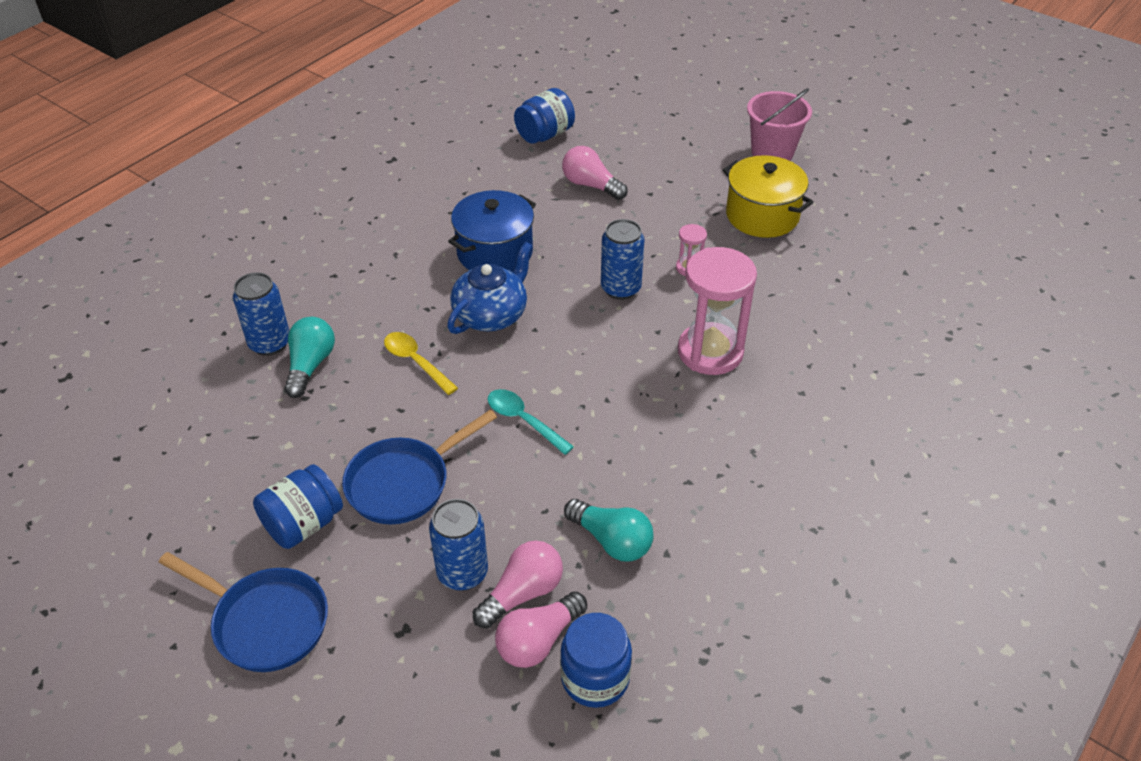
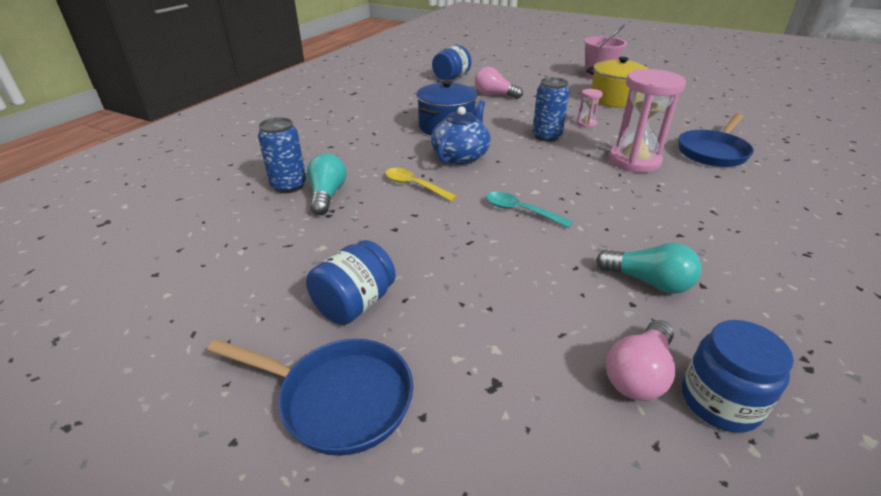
camera: 10 degrees left, 10 degrees down
blue pan [342,410,497,524] -> blue pan moved to [678,113,754,167]
blue can [429,499,488,591] -> none
pink light bulb [473,541,563,629] -> none

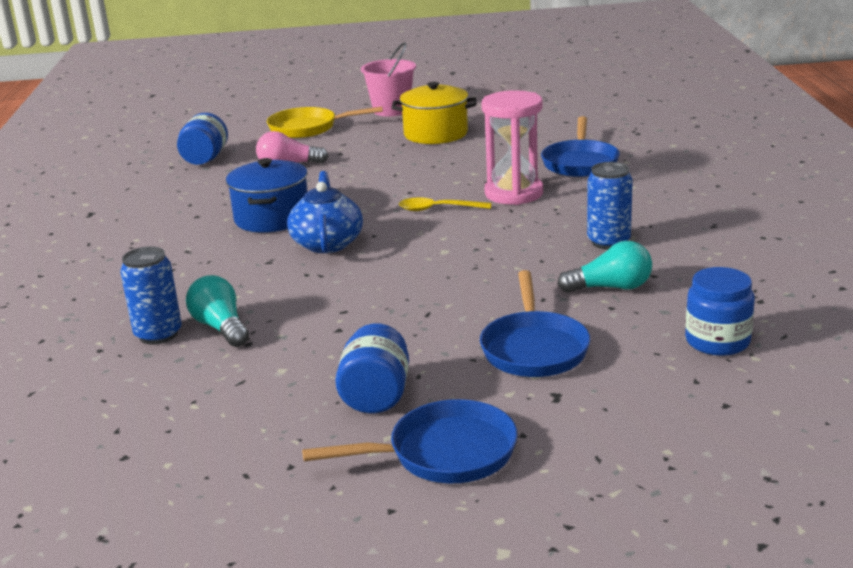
camera: 30 degrees left, 10 degrees down
yellow spoon [385,168,457,201] -> yellow spoon moved to [399,197,491,211]
turquoise spoon [486,192,573,228] -> none
blue can [532,77,570,142] -> blue can moved to [587,162,633,250]
pink hourglass [577,89,603,128] -> none
pink light bulb [606,320,675,401] -> none
none -> yellow pan [267,107,383,138]
none -> blue pan [480,270,591,377]

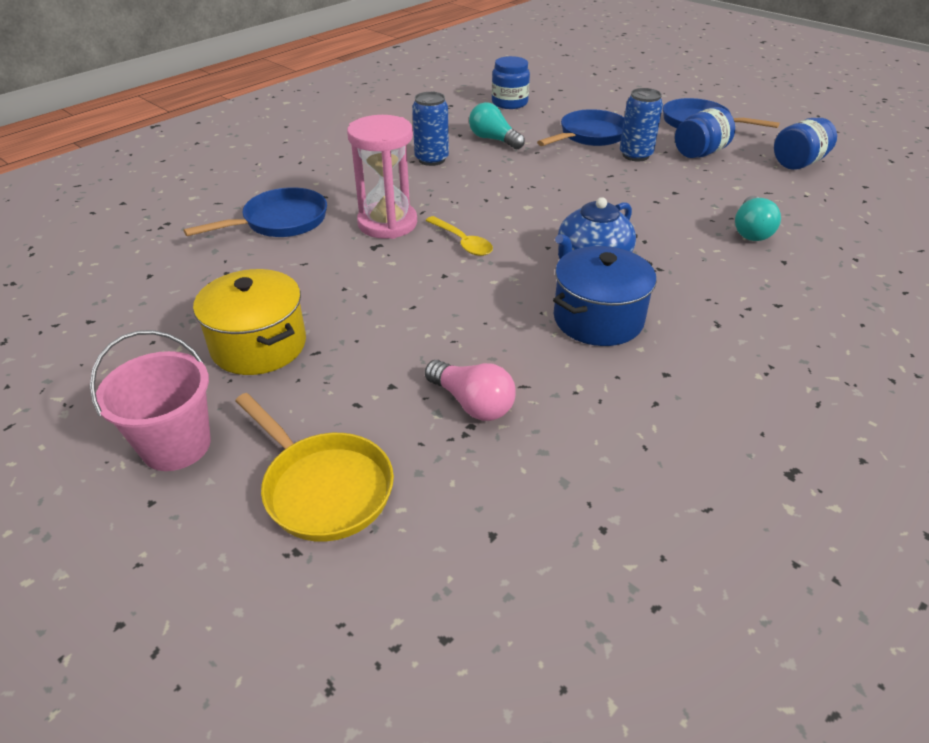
camera: 135 degrees left, 15 degrees up
blue can [120,247,182,345] -> blue can moved to [620,88,663,161]
blue jar [177,113,228,165] -> blue jar moved to [774,118,837,170]

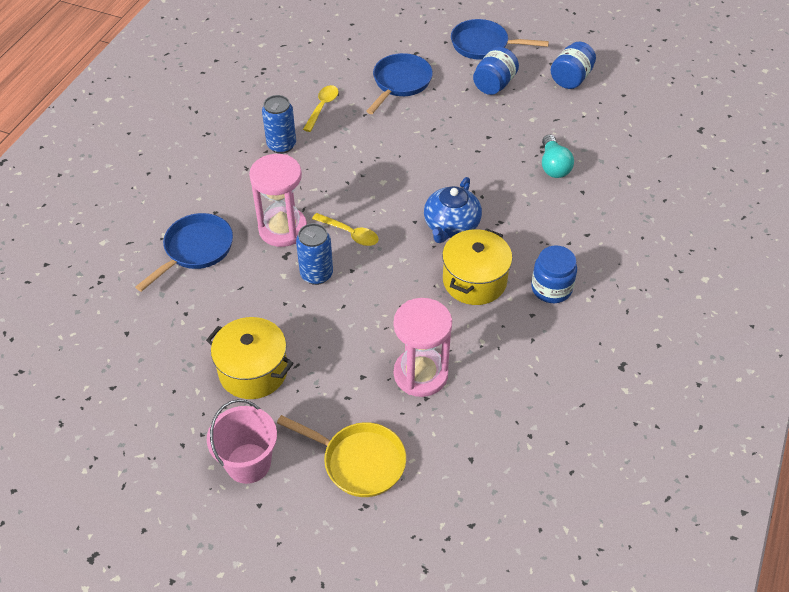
camera: 20 degrees left, 10 degrees up
pink light bulb [425,360,516,421] -> pink hourglass [394,298,452,397]
turquoise light bulb [469,102,525,149] -> yellow spoon [303,85,338,132]
blue jar [492,56,530,109] -> blue jar moved to [531,246,577,303]
blue pot [553,246,657,346] -> yellow pot [442,228,512,305]
blue can [620,88,663,161] -> blue can moved to [296,223,333,285]

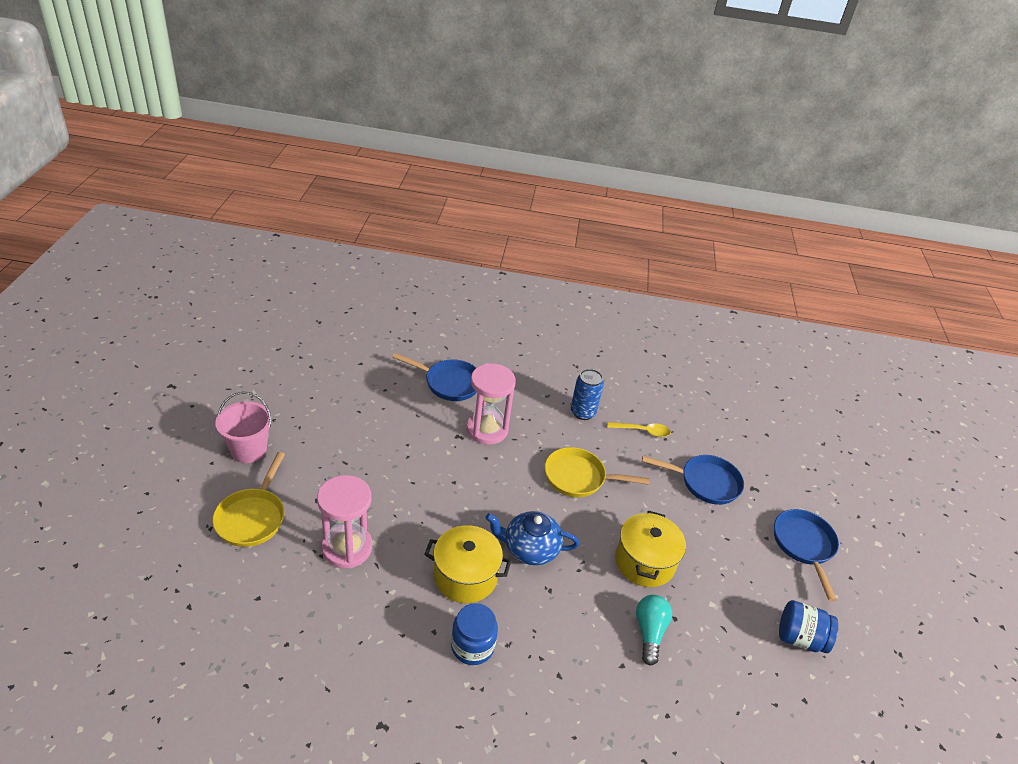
camera: 70 degrees right, 10 degrees down
yellow pot [206,317,294,399] -> yellow pot moved to [615,511,686,587]
blue can [296,223,333,285] -> none
yellow spoon [312,213,379,246] -> none
blue jar [473,47,519,95] -> none
turquoise light bulb [542,134,574,178] -> turquoise light bulb turned 120 degrees clockwise [636,595,672,666]
none -> yellow pan [545,447,650,497]

